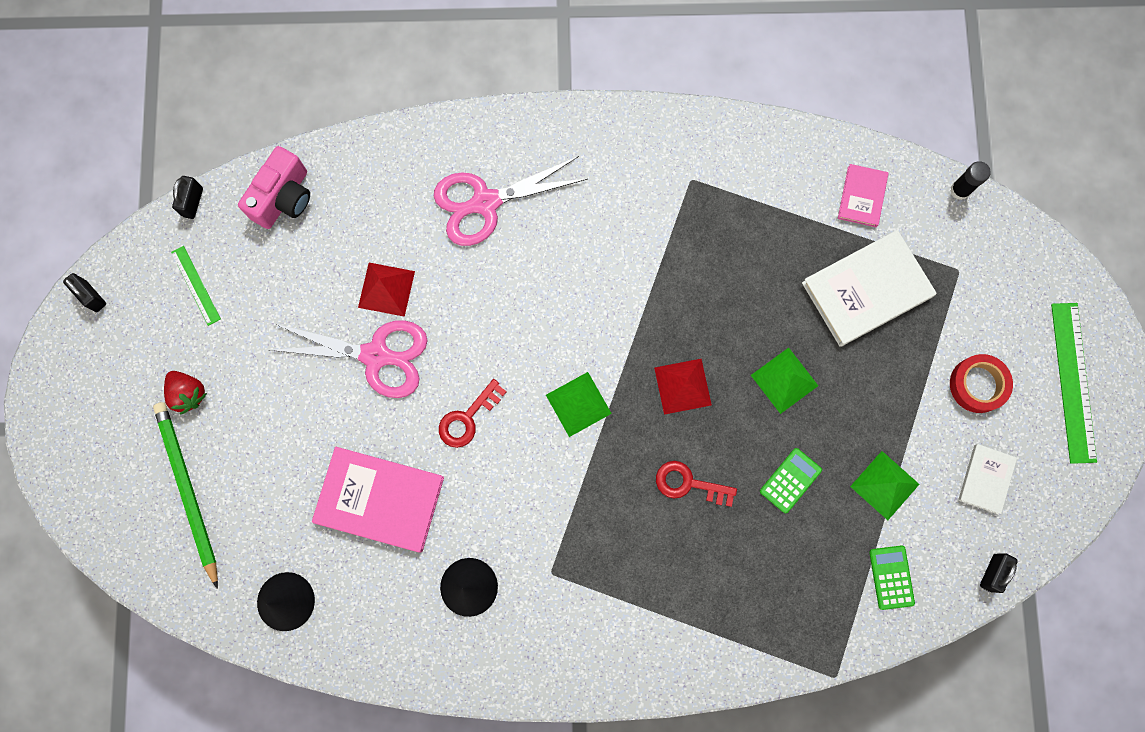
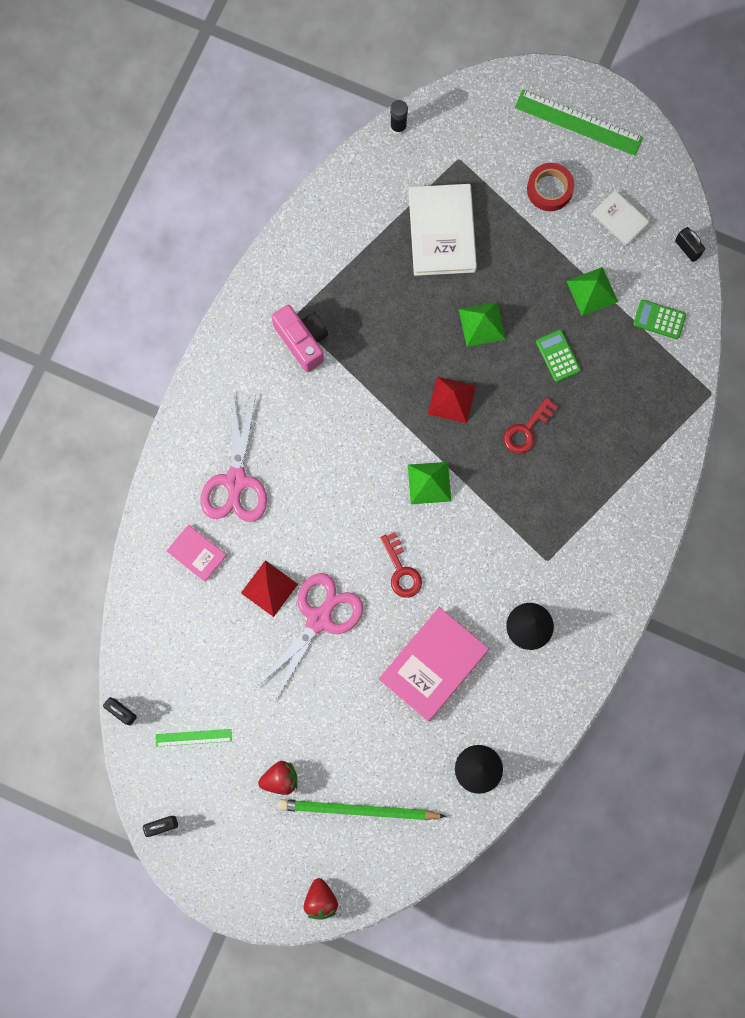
camera: 65 degrees left, 0 degrees up
pink camera [238,146,310,229] -> pink camera moved to [271,305,328,372]
pink book [838,164,889,227] -> pink book moved to [167,525,227,582]
none -> red strawberry [304,878,338,920]

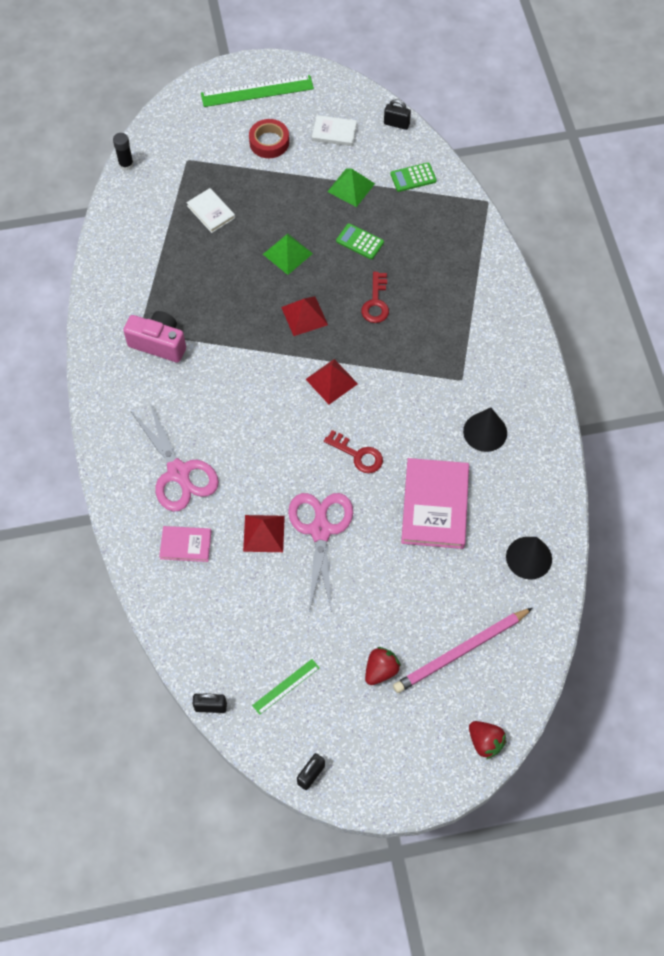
camera: 35 degrees left, 15 degrees down
green pencil [278,799,446,820] -> pink pencil [393,608,532,693]
green pyramid [408,462,451,504] -> red pyramid [306,359,358,404]
white book [409,184,477,276] -> white book [186,188,235,233], size x0.53

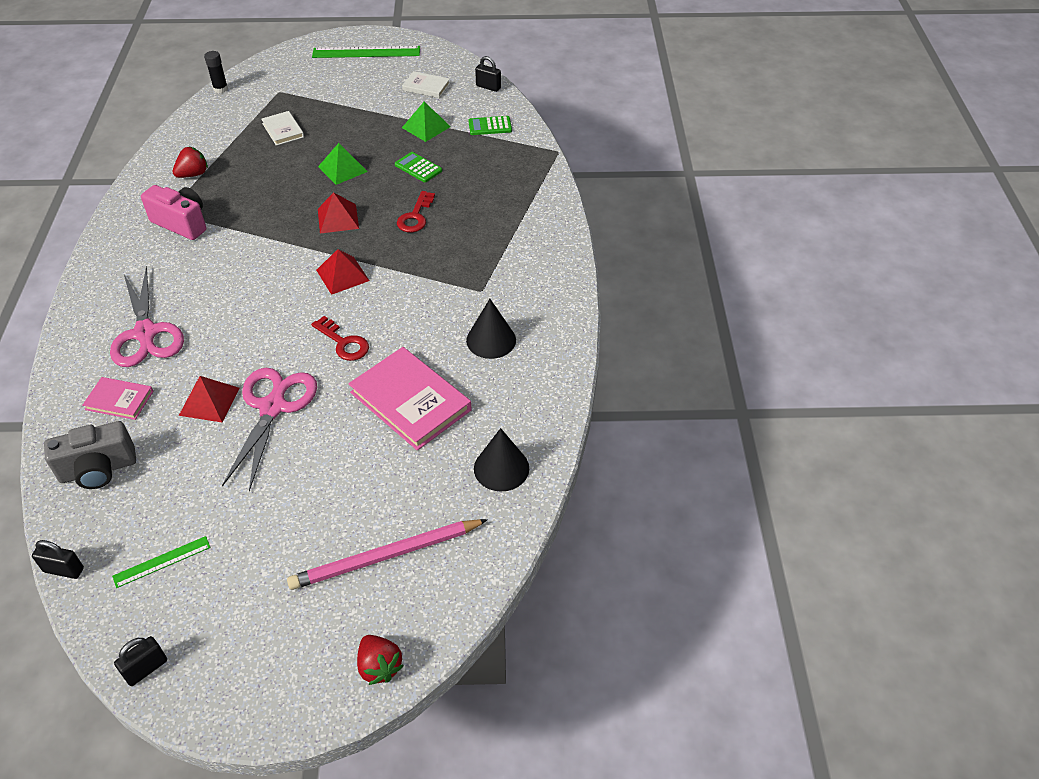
camera: 10 degrees right, 15 degrees down
red tape [249,119,289,158] -> none
red strawberry [365,647,401,685] -> red strawberry moved to [173,147,208,178]
pink book [401,458,469,549] -> pink book turned 60 degrees counterclockwise [349,347,472,450]
none -> grey camera [44,421,136,489]

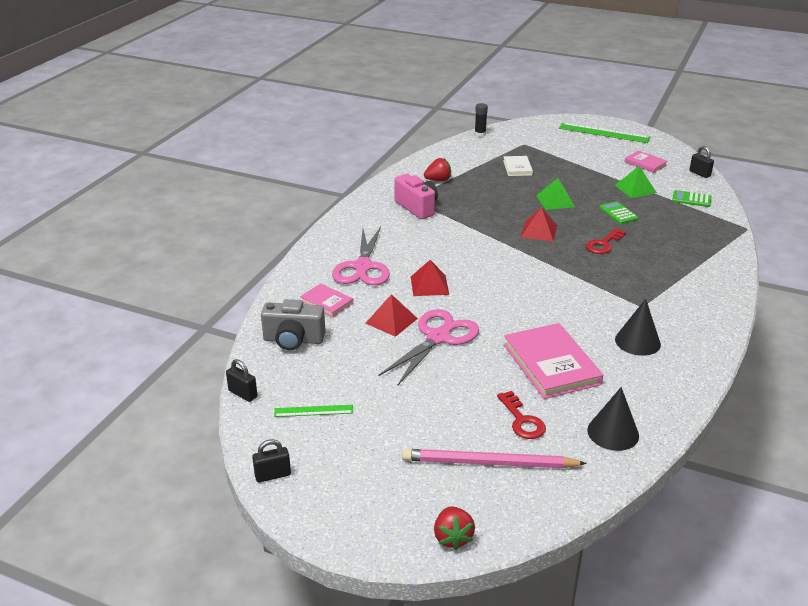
camera: 25 degrees right, 15 degrees down
red key [311,316,369,361] -> red key moved to [497,391,546,439]
red pyramid [316,249,369,295] -> red pyramid moved to [411,260,449,296]
white book [402,71,450,98] -> pink book [625,151,668,173]

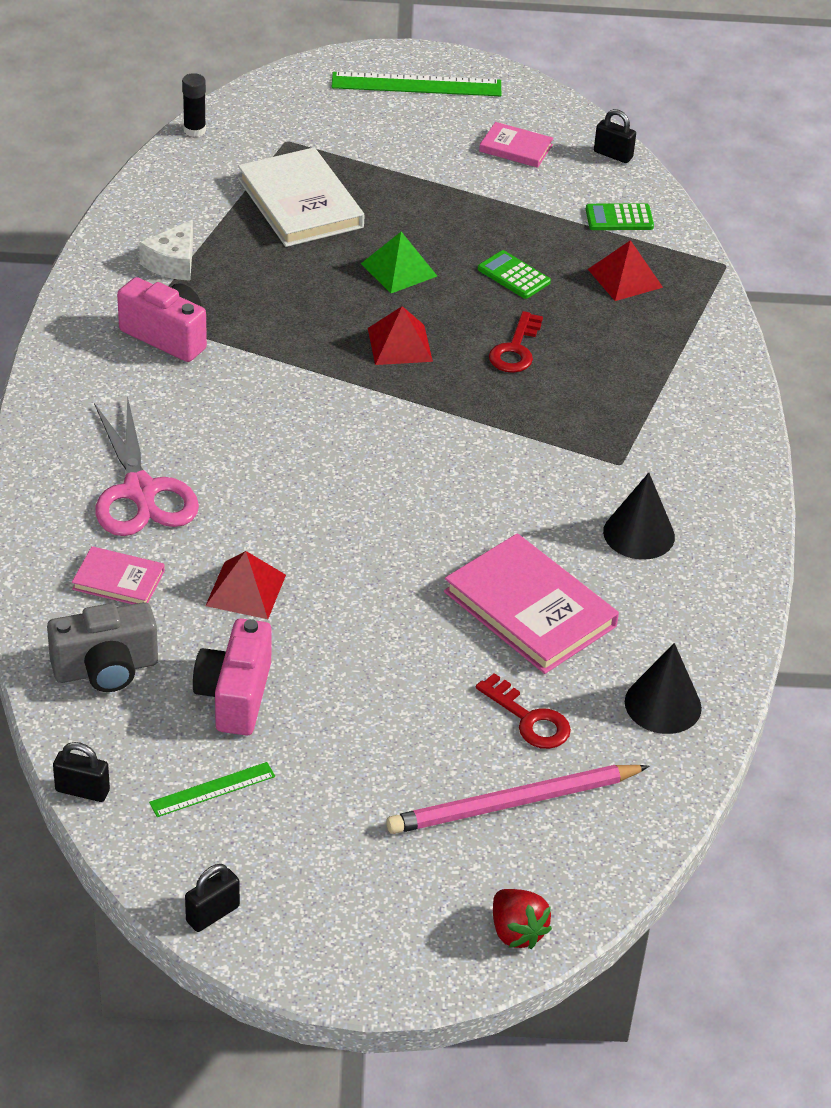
camera: 25 degrees left, 10 degrees up
pink scissors [379,309,479,386] -> none
red pyramid [411,260,449,296] -> red pyramid moved to [588,240,663,301]
red strawberry [424,158,451,181] -> white cheese [139,220,193,281]
white book [503,156,533,176] -> white book [238,147,364,247], size x1.87
green pyramid [615,166,657,198] -> none
none -> pink camera [193,619,272,735]

